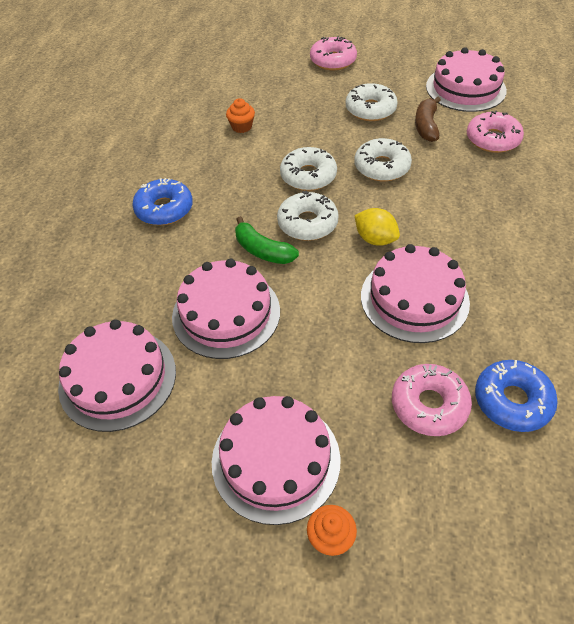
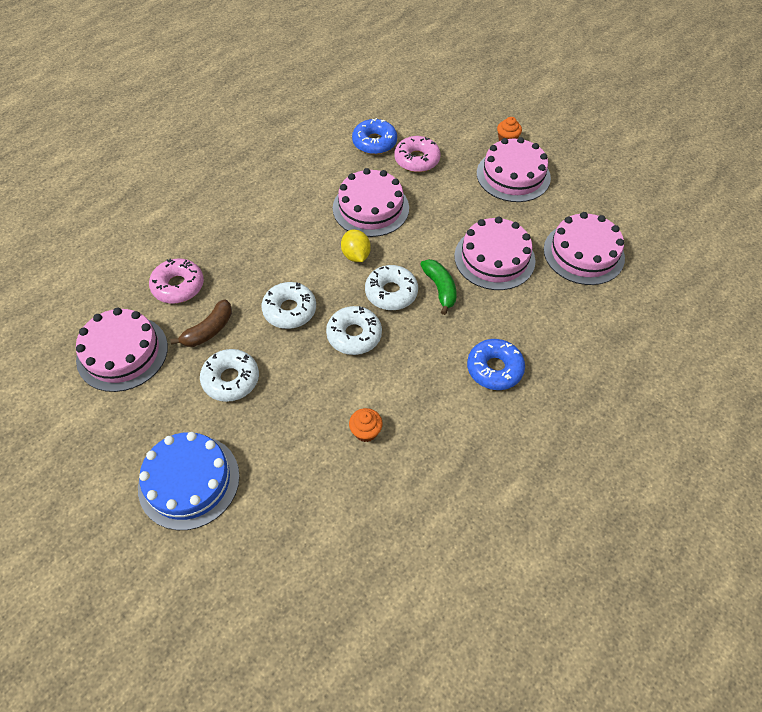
camera: 150 degrees left, 5 degrees up
pink donut [310,36,357,70] -> blue cake [138,432,240,530]

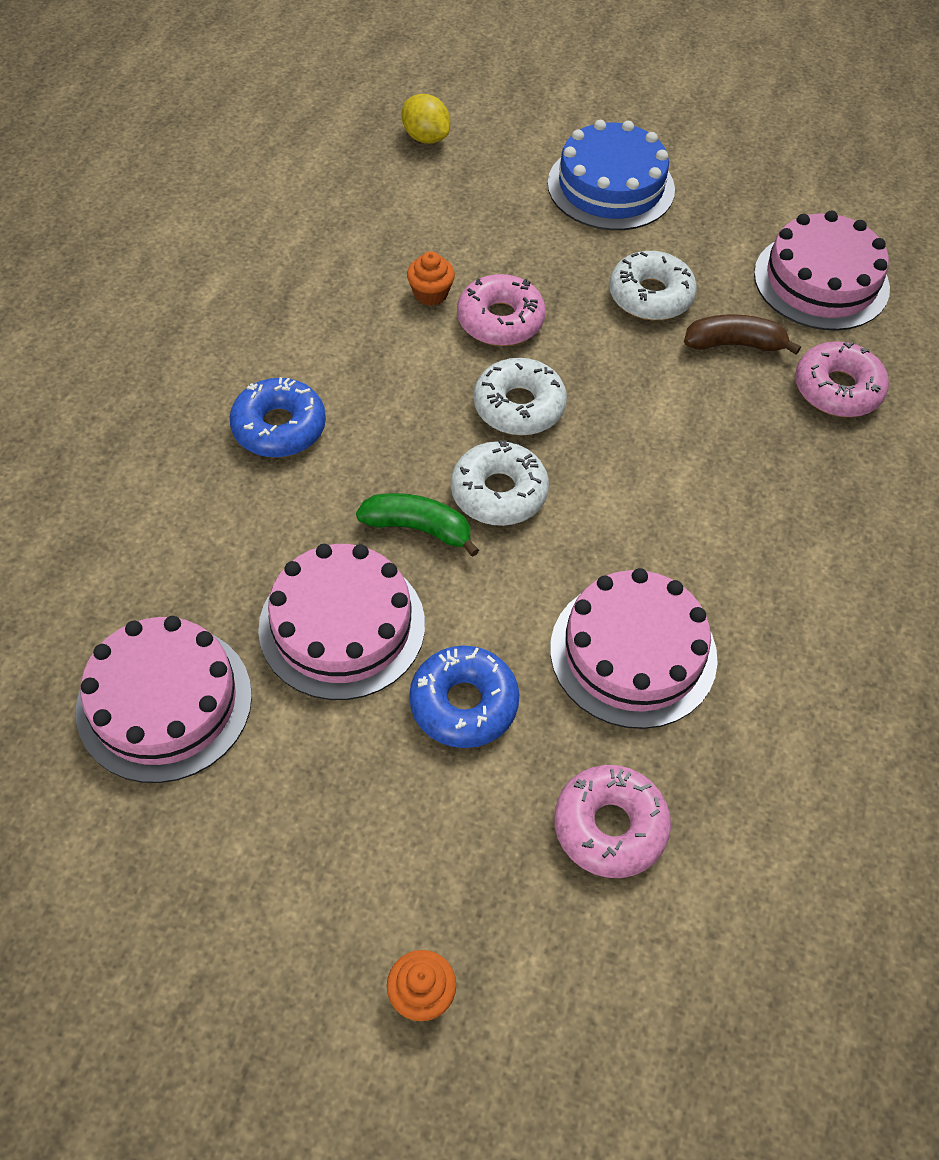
camera: 155 degrees right, 0 degrees up
brown banana [170,299,232,347] -> brown banana turned 75 degrees clockwise [684,314,801,355]
white donut [261,282,316,329] -> none
yellow lemon [341,229,371,262] -> yellow lemon moved to [402,94,450,144]
blue donut [352,118,397,155] -> blue donut moved to [409,645,519,748]
green banana [420,259,457,315] -> green banana turned 150 degrees clockwise [356,493,479,557]
pink cake [477,137,551,202] -> none
none -> pink donut [457,274,546,346]

